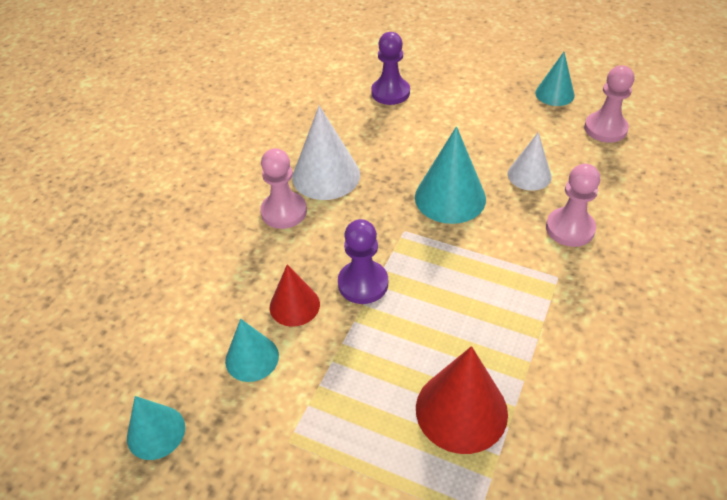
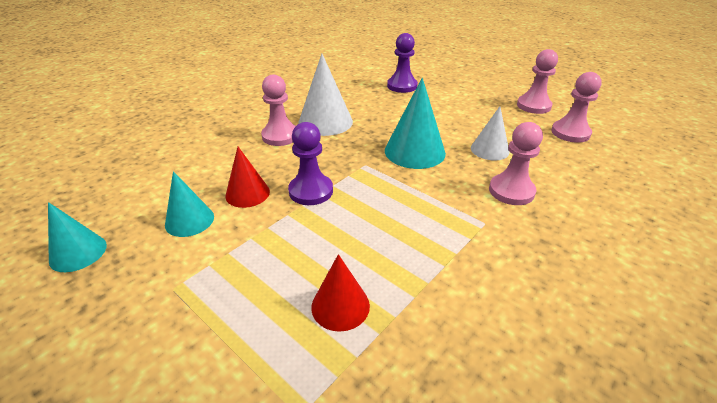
camera: 15 degrees right, 10 degrees down
red cone [416,346,508,454] -> red cone [311,254,370,332], size x0.63
turquoise cone [535,52,575,106] -> pink pawn [517,49,558,114]

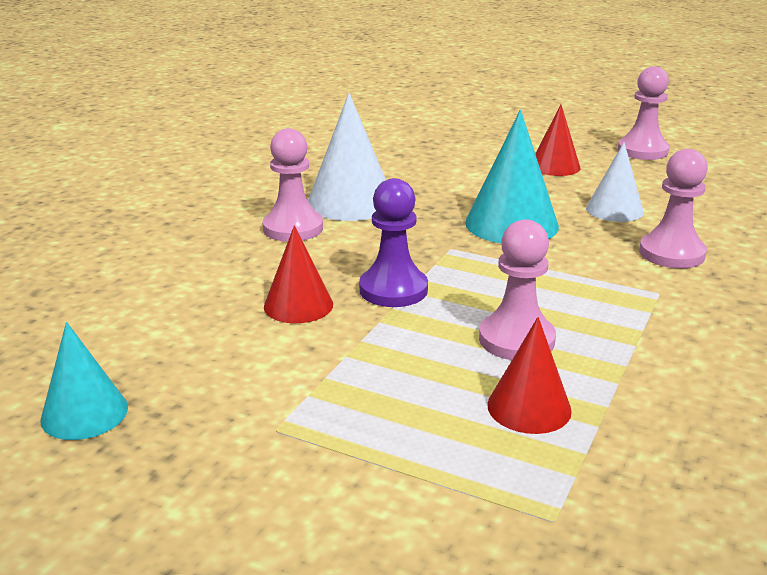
camera: 15 degrees left, 10 degrees down
turquoise cone [165,171,214,237] -> none
purple pawn [387,33,418,93] -> none
pink pawn [551,72,602,143] -> pink pawn moved to [479,219,556,360]
none -> red cone [535,105,581,176]

